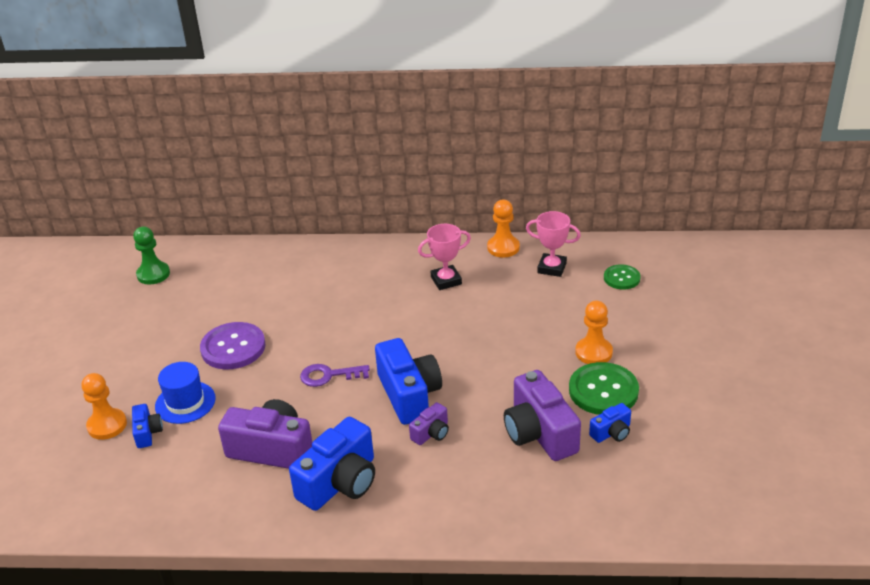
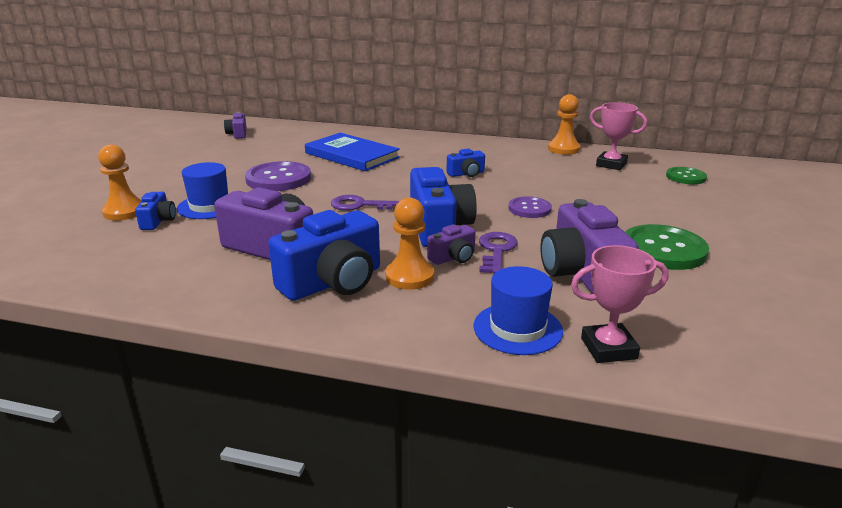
camera: 10 degrees right, 10 degrees down
green pawn [133,226,170,284] -> purple camera [224,112,247,139]
pink trophy [418,224,471,290] -> pink trophy moved to [571,245,669,363]
orange pawn [575,301,613,364] -> orange pawn moved to [385,197,434,290]
blue camera [589,403,631,443] -> blue camera moved to [447,149,485,177]
none -> blue book [305,133,400,171]
none -> blue hat [474,266,563,355]
none -> purple key [479,232,518,274]
none -> purple button [508,196,552,218]

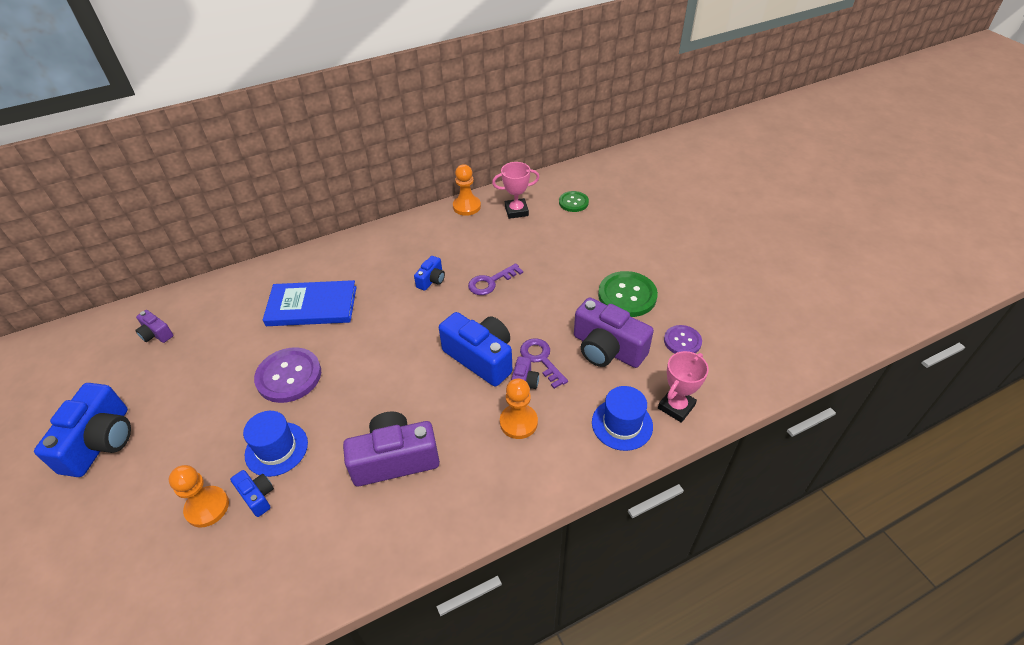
camera: 40 degrees left, 20 degrees up
blue camera [268,210,380,301] -> blue camera moved to [34,383,131,477]
purple key [331,195,399,211] -> purple key moved to [468,263,523,295]
purple button [508,196,552,218] -> purple button moved to [664,325,702,353]

